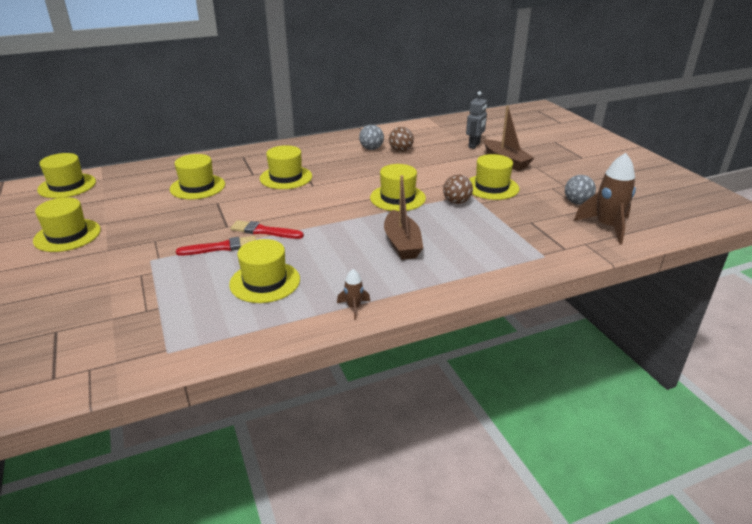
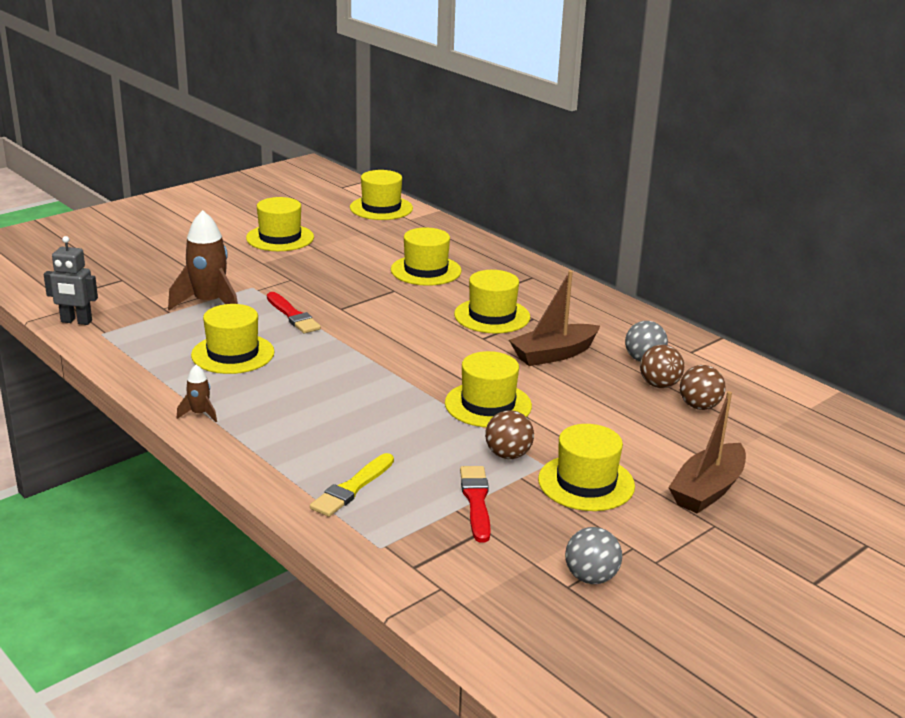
camera: 70 degrees right, 5 degrees down
red brush [230,220,304,239] -> red brush moved to [460,466,491,543]
brown boat [384,175,423,260] -> brown boat moved to [509,270,600,366]
grey robot [466,91,487,149] -> grey robot moved to [44,236,98,325]
brown rocket [574,153,636,244] -> brown rocket moved to [168,210,238,310]
none -> yellow brush [310,453,394,517]
none -> brown ball [679,365,726,410]

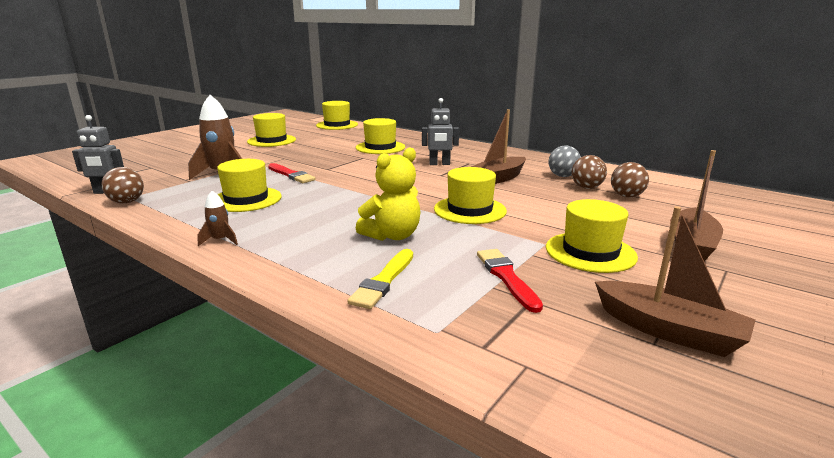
camera: 10 degrees left, 5 degrees down
yellow hat [454,270,530,333] -> grey robot [422,98,459,165]
brown ball [485,410,534,459] -> brown ball moved to [101,167,144,204]
grey ball [565,527,622,584] -> brown boat [595,206,756,357]
none -> yellow teddy bear [356,147,421,241]

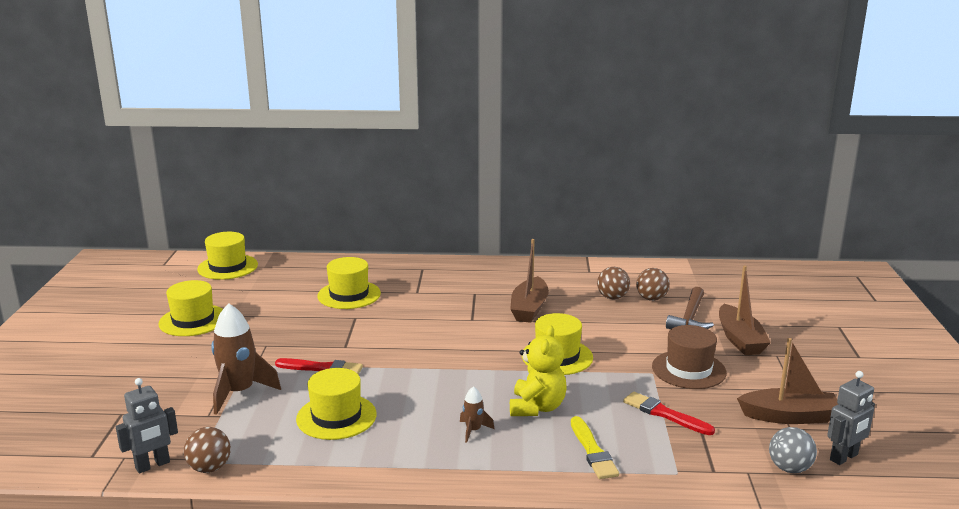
camera: 35 degrees left, 0 degrees up
brown rocket [197,191,238,246] -> brown rocket moved to [460,386,494,443]
grey robot [422,98,459,165] -> grey robot moved to [827,371,875,465]
yellow hat [546,199,638,273] -> brown hat [652,325,727,389]
grey ball [548,145,581,177] -> grey ball moved to [769,427,817,473]
none -> brown hammer [666,287,714,329]

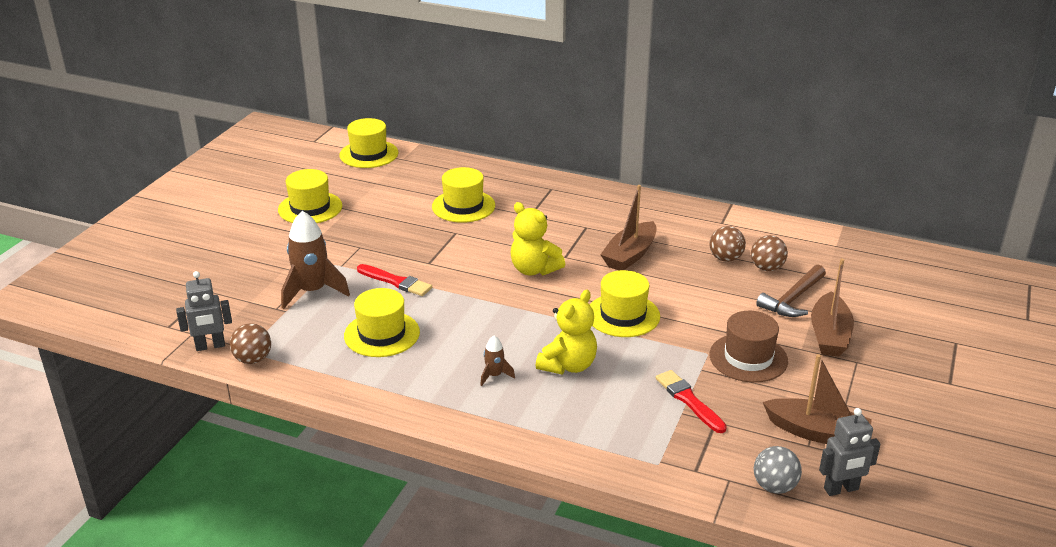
camera: 20 degrees right, 10 degrees up
yellow brush [571,416,619,479] -> none
none -> yellow teddy bear [510,202,565,275]

